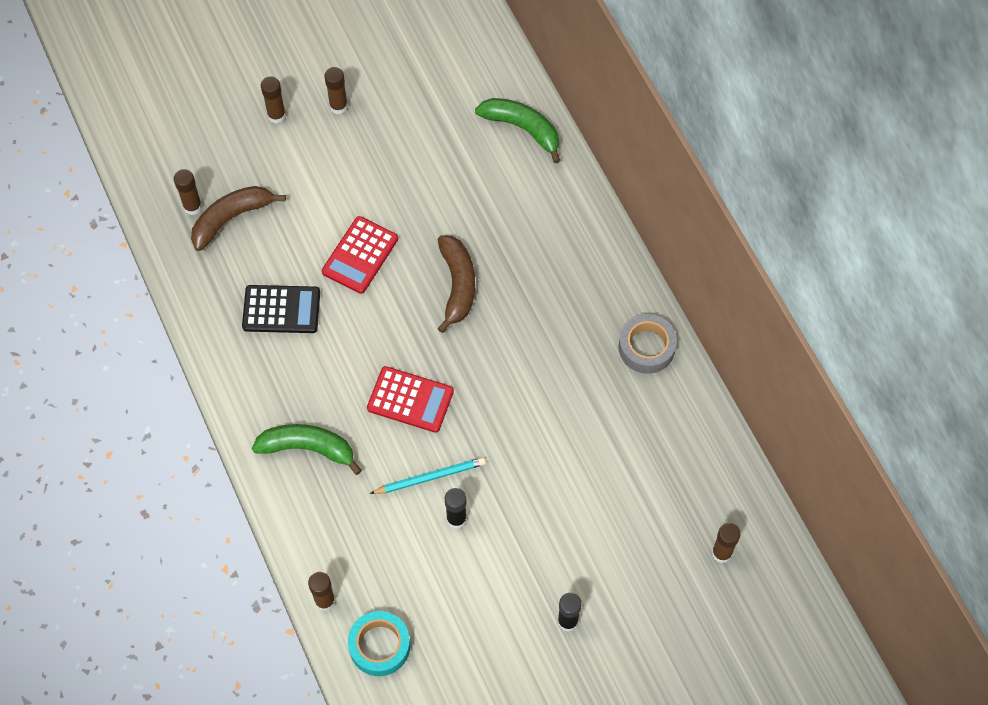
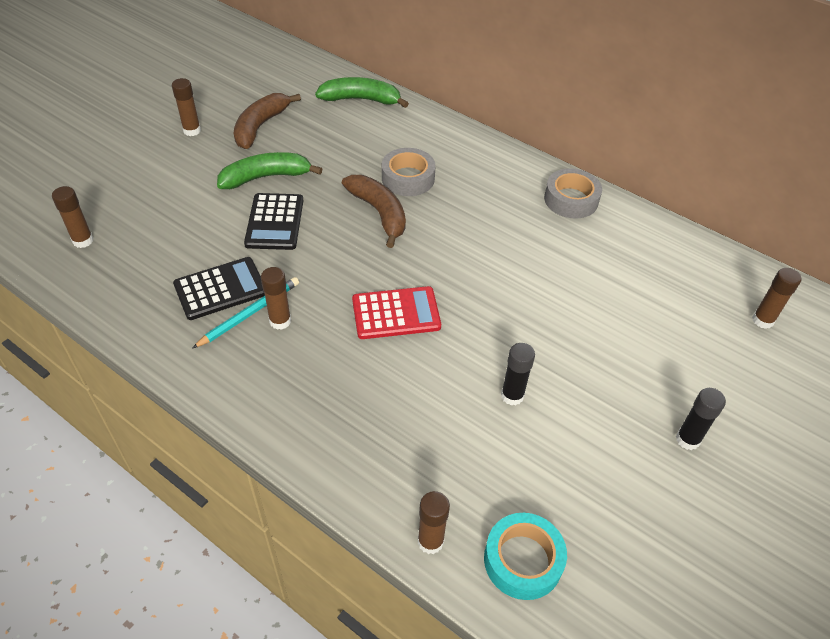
camera: 30 degrees left, 15 degrees down
brown banana [191,186,286,251] -> brown banana moved to [234,93,301,149]
green banana [252,424,362,475] -> green banana moved to [217,152,322,189]
brown glue stick [261,76,286,124] -> brown glue stick moved to [261,267,291,330]
red calculator [322,216,398,294] -> black calculator [244,193,303,250]
turquoise pencil [369,457,486,494] -> turquoise pencil moved to [193,277,299,348]
none -> grey tape [382,148,436,196]

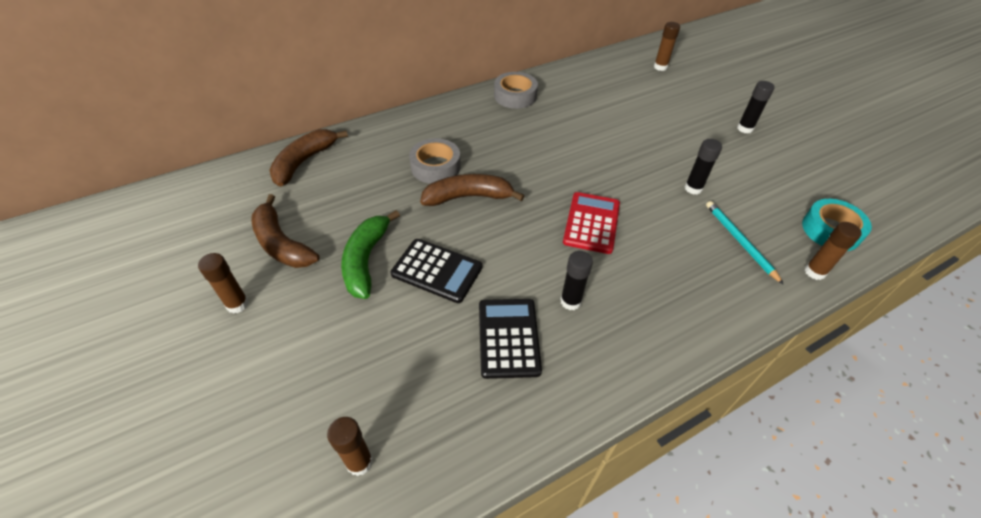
camera: 65 degrees left, 0 degrees up
turquoise pencil [193,277,299,348] -> turquoise pencil moved to [706,201,784,285]
brown glue stick [261,267,291,330] -> black glue stick [560,251,593,310]
green banana [315,77,409,108] -> brown banana [269,129,348,187]

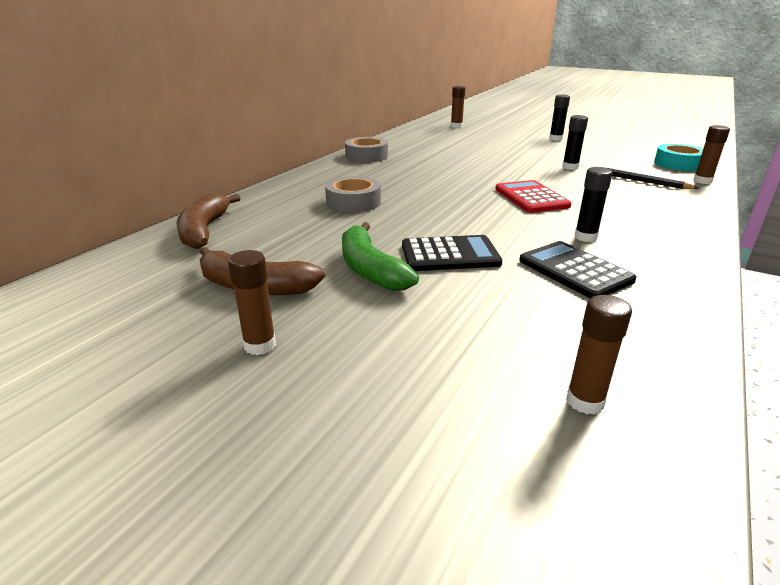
camera: 30 degrees left, 20 degrees down
brown banana [420,174,524,206] -> none
turquoise pencil [706,201,784,285] -> black pencil [594,166,699,189]

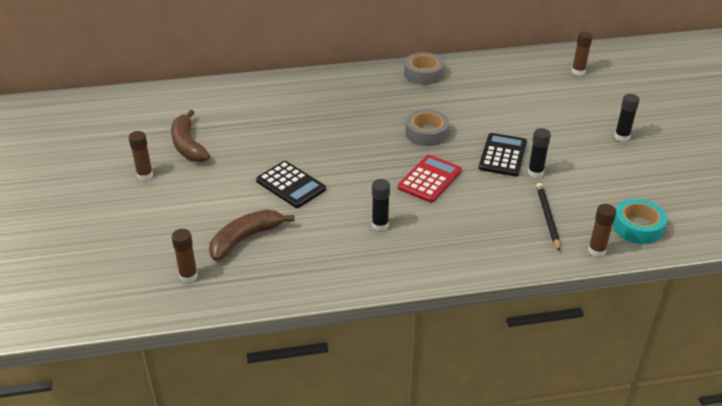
camera: 50 degrees right, 10 degrees up
brown banana [176,193,240,249] -> brown banana moved to [209,209,295,261]
grey tape [325,176,381,213] -> grey tape moved to [405,109,450,146]
green banana [342,222,419,291] -> none
black calculator [519,241,636,298] -> black calculator moved to [479,133,527,176]

